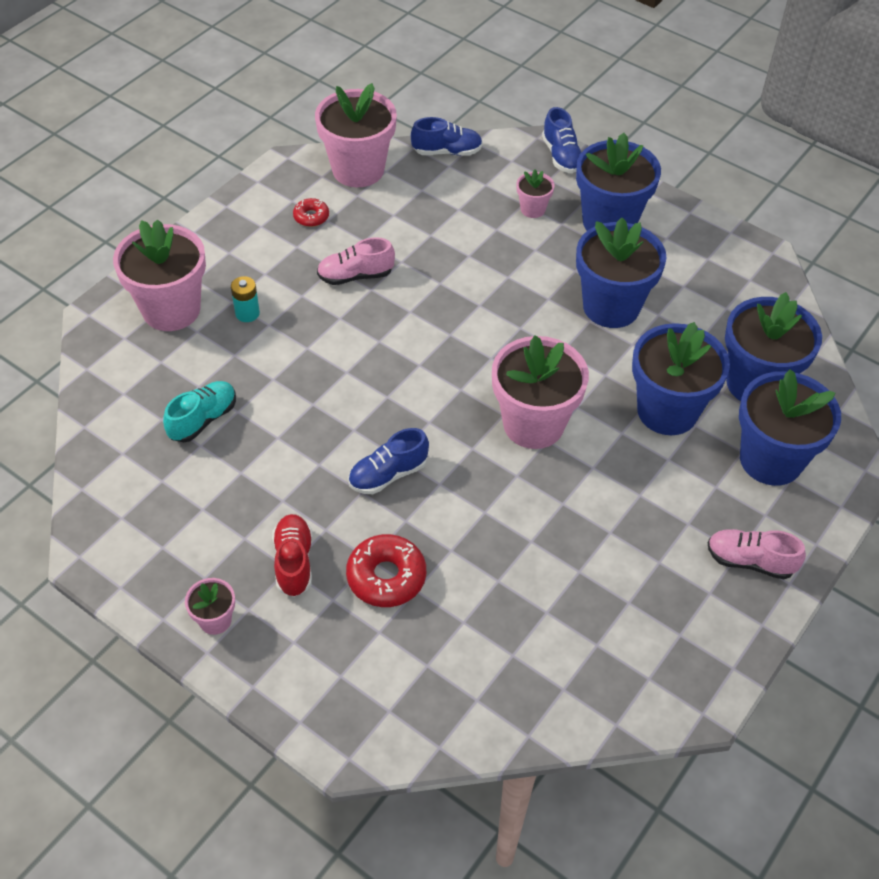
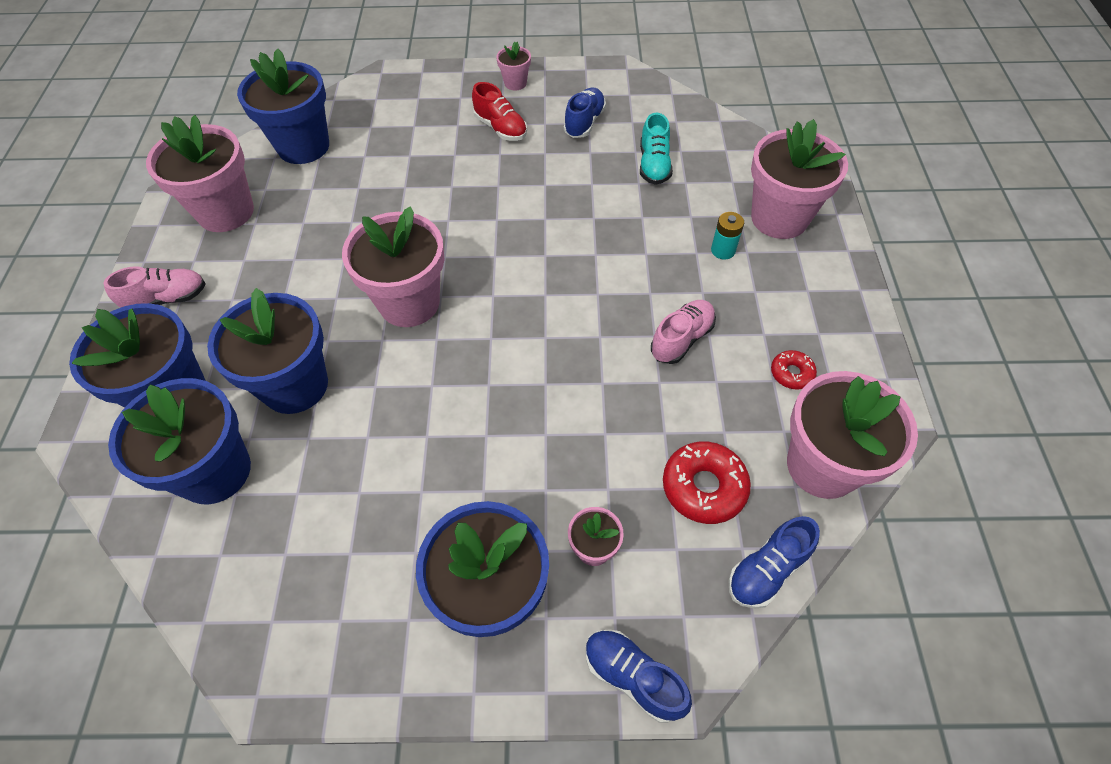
camera: 145 degrees right, 5 degrees up
red donut [346,534,426,607] -> red donut moved to [663,441,751,524]
blue shoe [348,428,429,494] -> blue shoe moved to [564,88,606,138]
blue flower pot [576,217,666,328] -> blue flower pot moved to [237,48,329,164]
none -> pink flower pot [146,115,254,232]

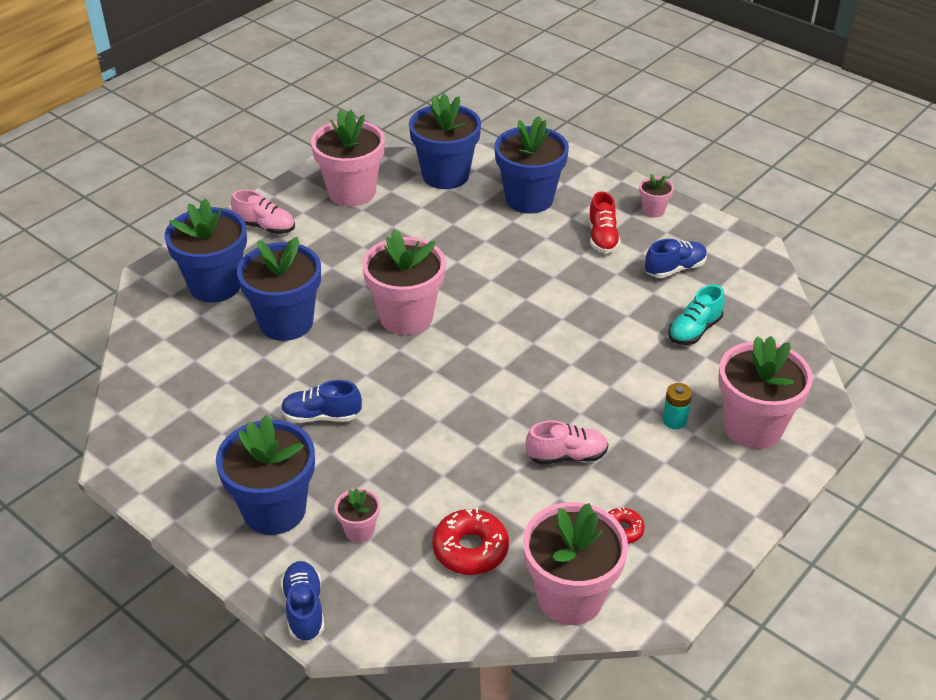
camera: 40 degrees right, 15 degrees down
blue flower pot [108,378,251,504] -> blue flower pot moved to [495,116,569,214]
blue shoe [728,516,820,609] -> blue shoe moved to [281,380,362,423]

